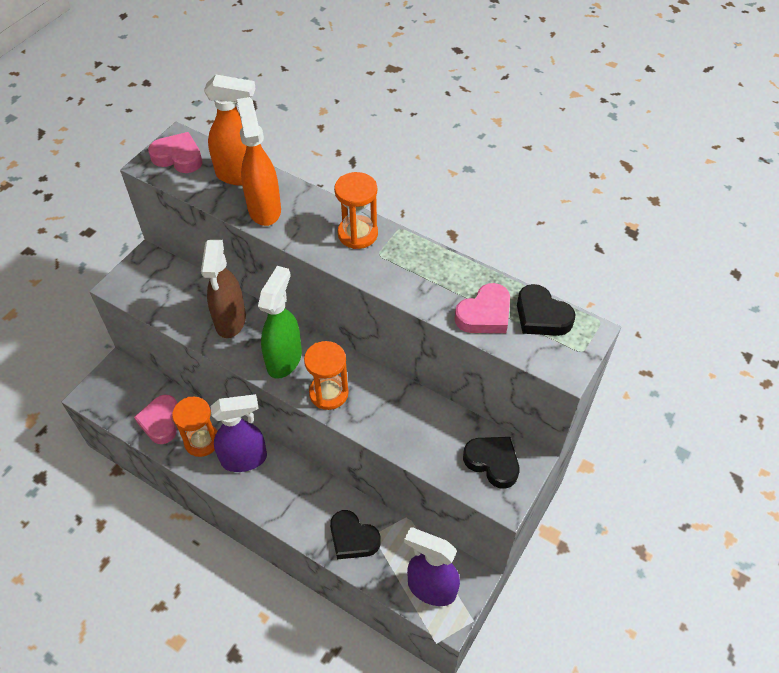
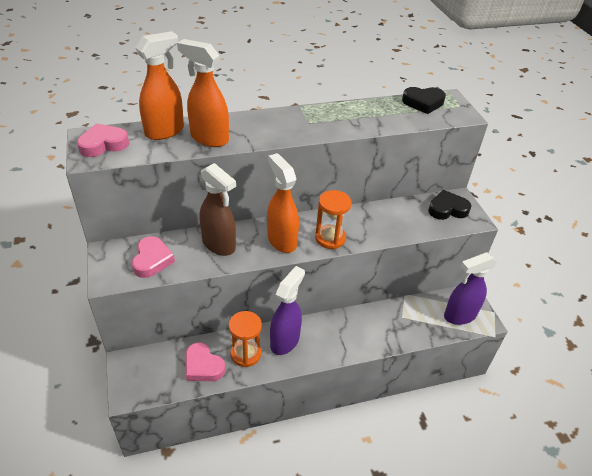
camera: 50 degrees left, 10 degrees down
green spray bottle [258,266,302,379] -> orange spray bottle [267,153,299,253]
black heart [330,510,381,559] -> none
orange hourglass [334,172,378,249] -> none
pink heart [455,283,510,333] -> pink heart moved to [132,236,175,278]

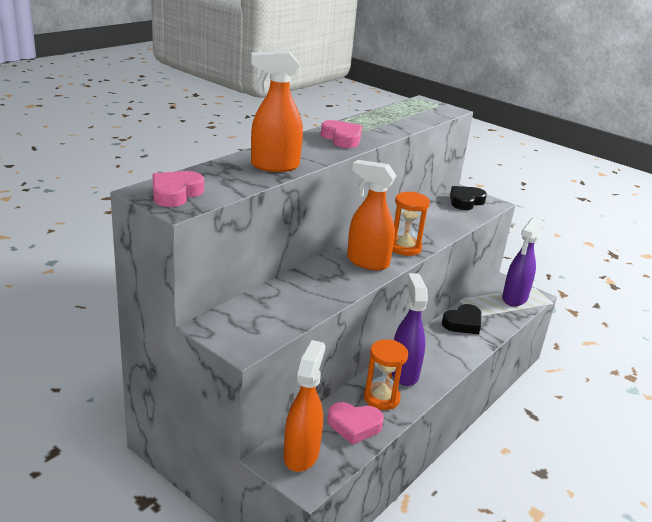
camera: 35 degrees left, 15 degrees down
pink heart [132,236,175,278] -> pink heart moved to [321,120,362,148]
orange spray bottle [135,31,184,140] -> orange spray bottle moved to [284,340,326,472]
brown spray bottle [200,163,236,256] -> none
black heart [402,87,446,114] -> black heart moved to [442,304,481,334]

